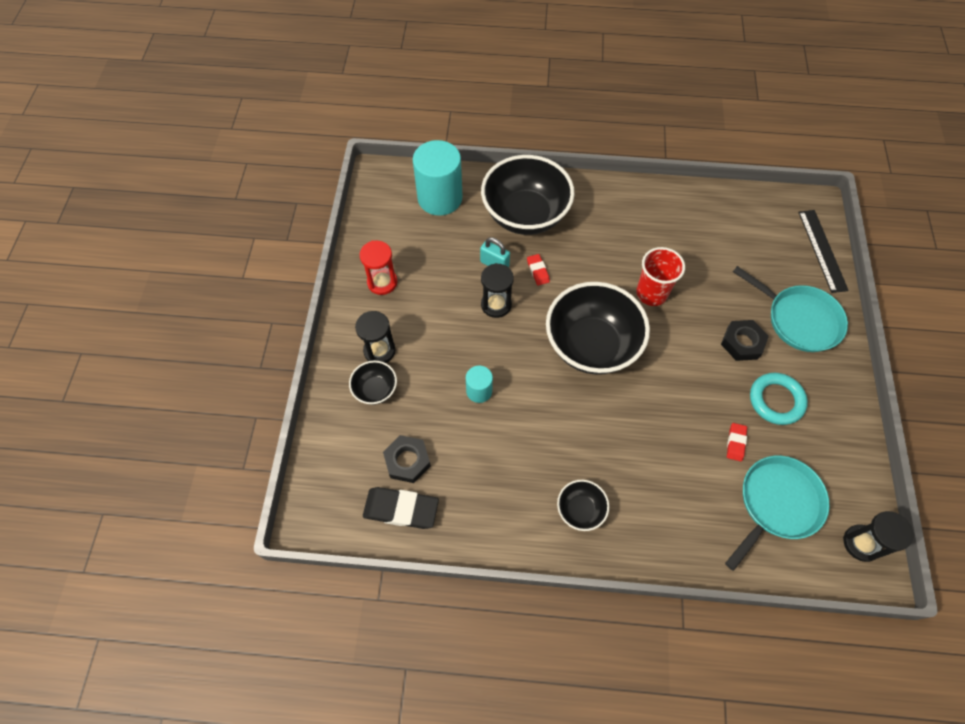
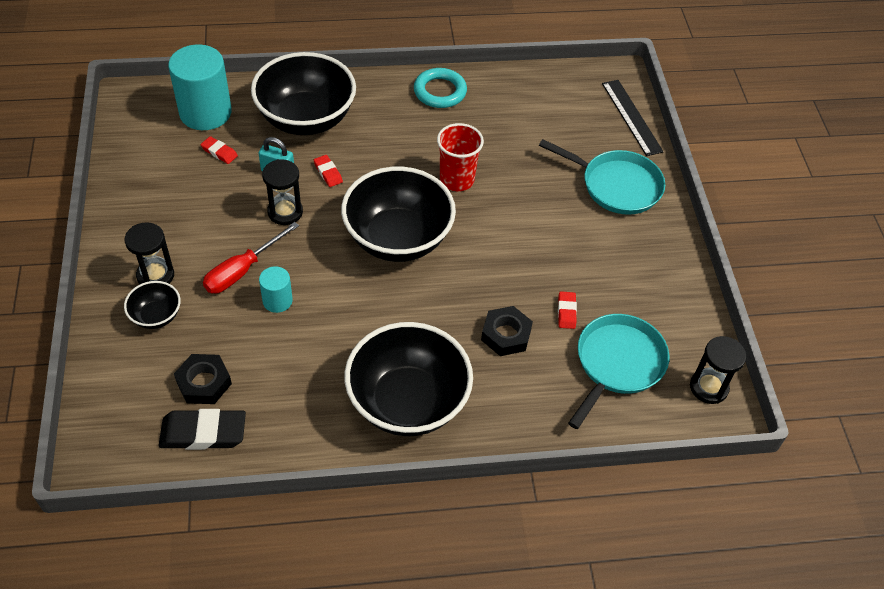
camera: 15 degrees left, 10 degrees down
red hourglass [359,240,397,295] -> none
black bowl [557,480,609,531] -> black bowl [344,322,473,436], size x2.17
black nut [721,320,769,361] -> black nut moved to [481,306,533,356]
turquoise ring [750,373,808,425] -> turquoise ring moved to [414,68,467,108]
none -> red eraser [201,136,238,164]
none -> red screwdriver [203,222,299,294]

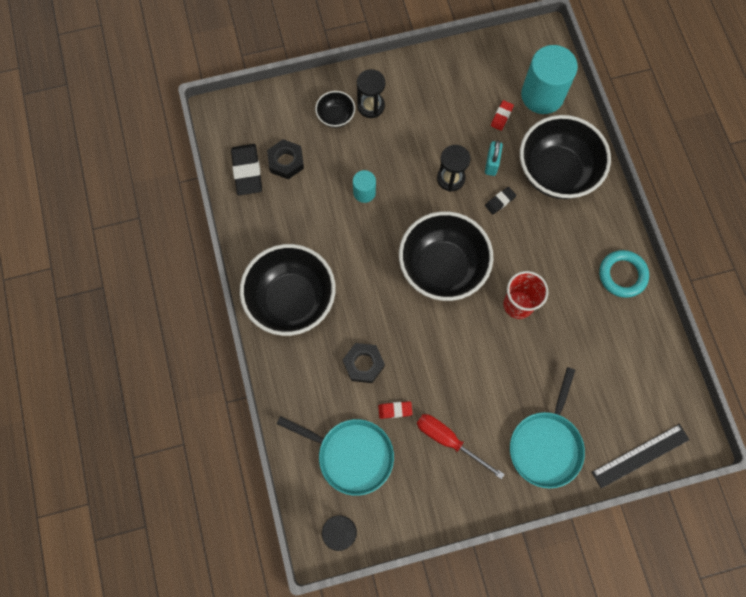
camera: 85 degrees right, 20 degrees up
red screwdriver [203,222,299,294] -> red screwdriver moved to [417,414,505,479]
red eraser [314,155,343,187] -> black eraser [485,187,516,214]

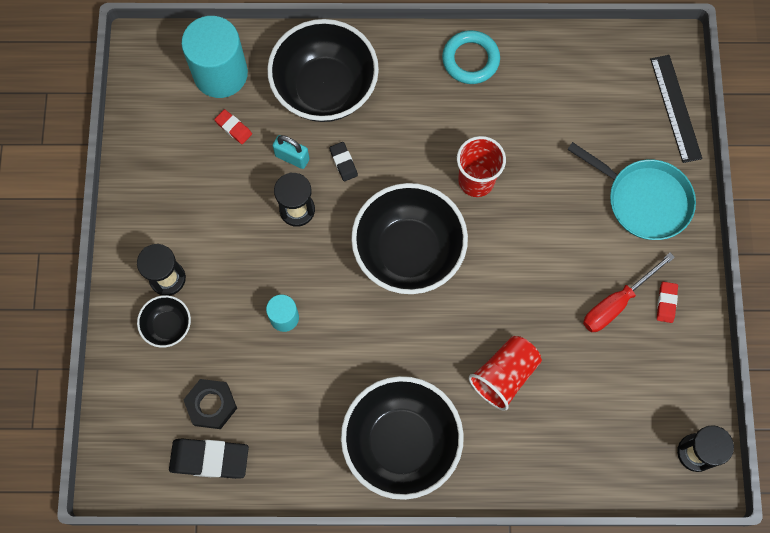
camera: 75 degrees left, 0 degrees up
turquoise pan [277,416,394,496] -> none
black nut [343,343,385,383] -> red cup [469,336,542,411]
red eraser [378,401,412,419] -> red eraser moved to [657,282,678,323]

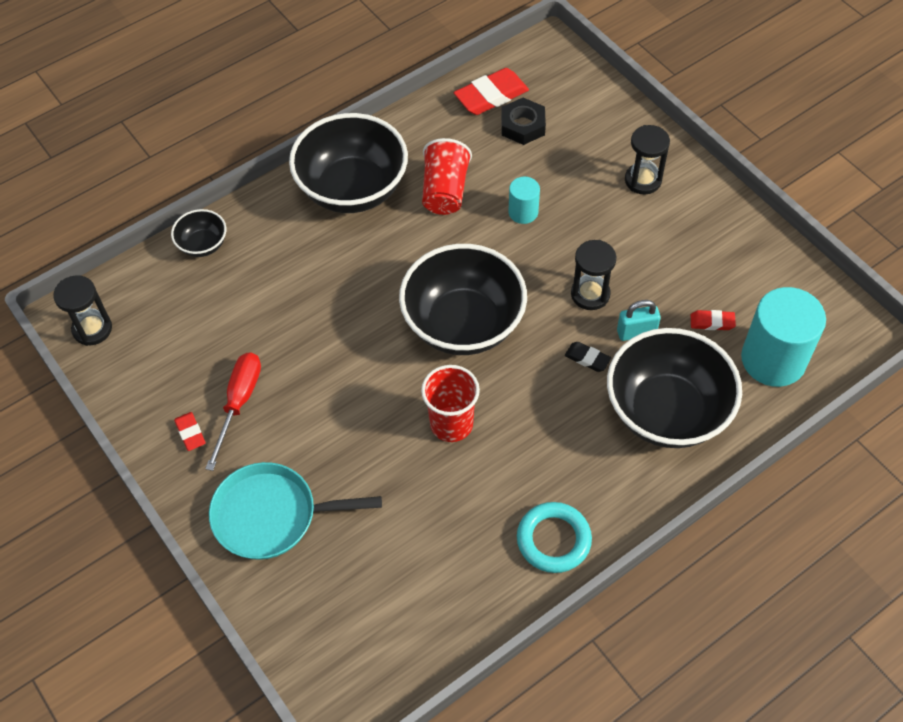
camera: 145 degrees right, 15 degrees down
black bowl [137,295,191,348] -> black bowl moved to [171,209,226,257]
black eraser [169,439,249,479] -> red eraser [454,68,529,115]
red cup [469,336,542,411] -> red cup moved to [422,138,472,215]
black ruler [650,55,702,163] -> none

